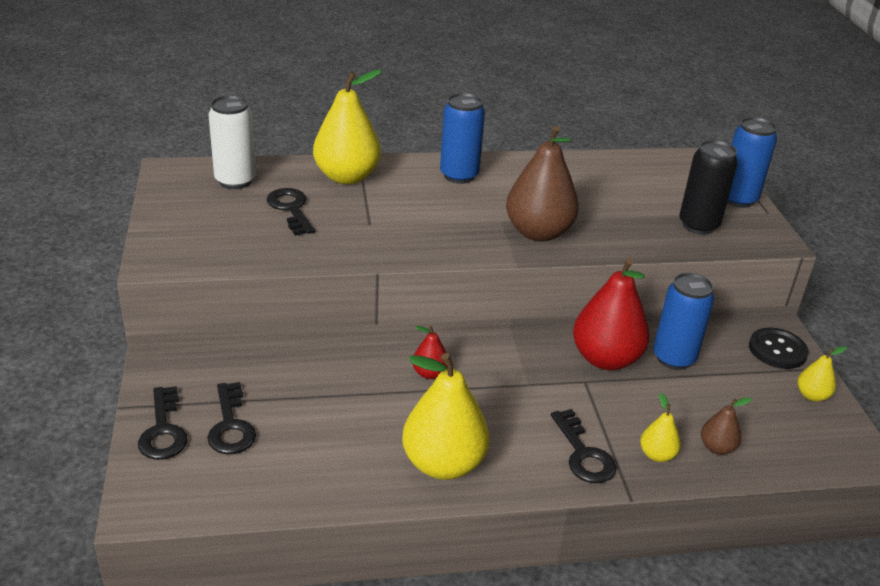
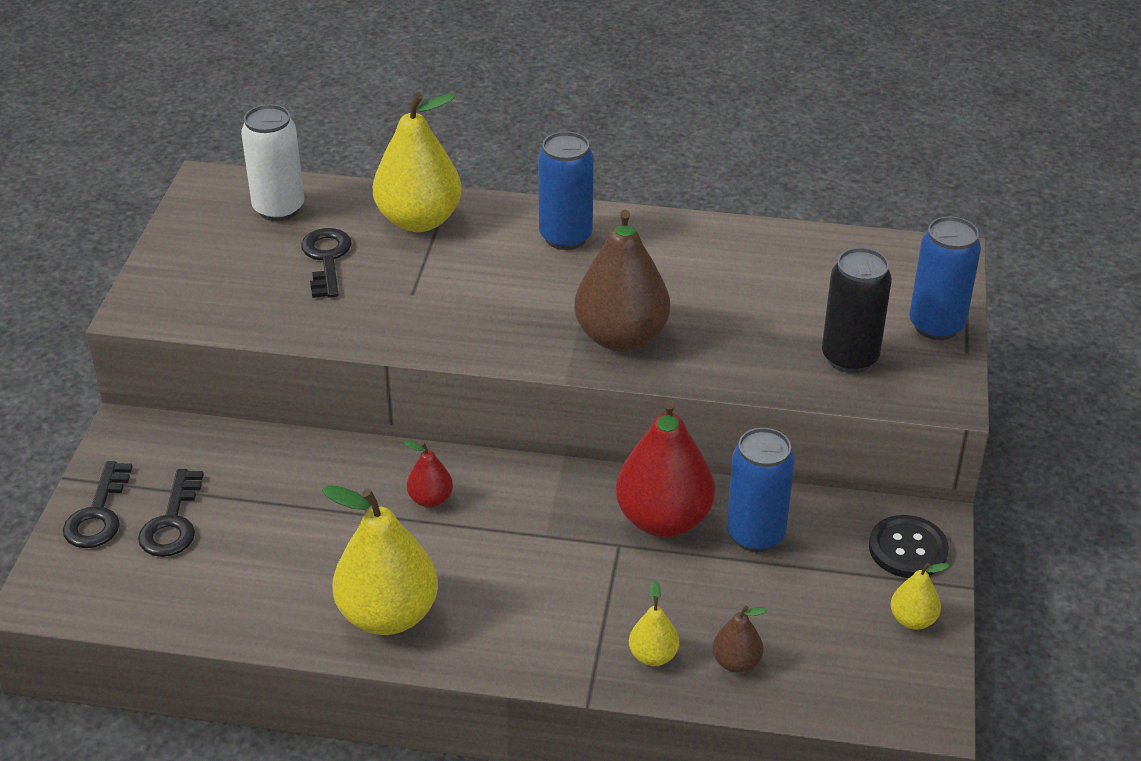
camera: 20 degrees right, 5 degrees up
black key [551,409,617,484] -> none

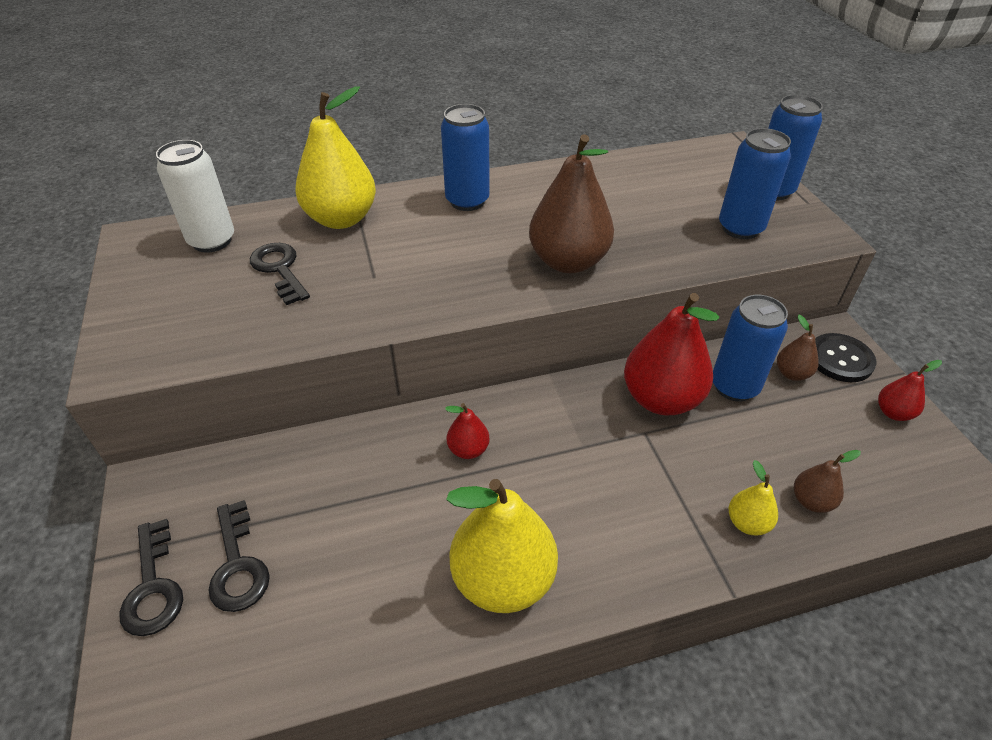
camera: 25 degrees left, 5 degrees up
black can [822,248,892,373] -> blue can [719,128,791,239]
yellow pear [891,563,949,630] -> red pear [878,360,942,421]
none -> brown pear [777,315,819,381]

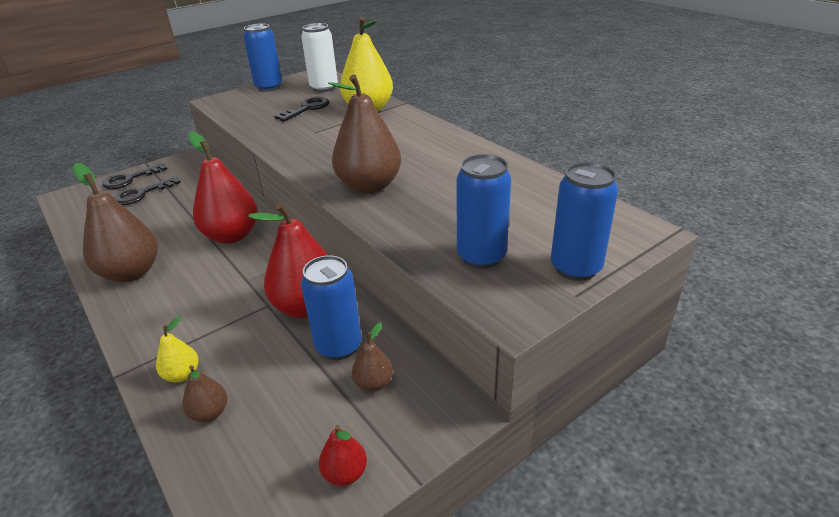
camera: 70 degrees right, 10 degrees down
blue can [441,104,490,211] -> blue can moved to [243,23,282,92]
red pear [445,403,490,459] -> red pear [188,131,258,244], size x2.11
yellow pear [446,479,558,613] -> brown pear [73,163,158,282]
black button [815,333,876,382] -> none

